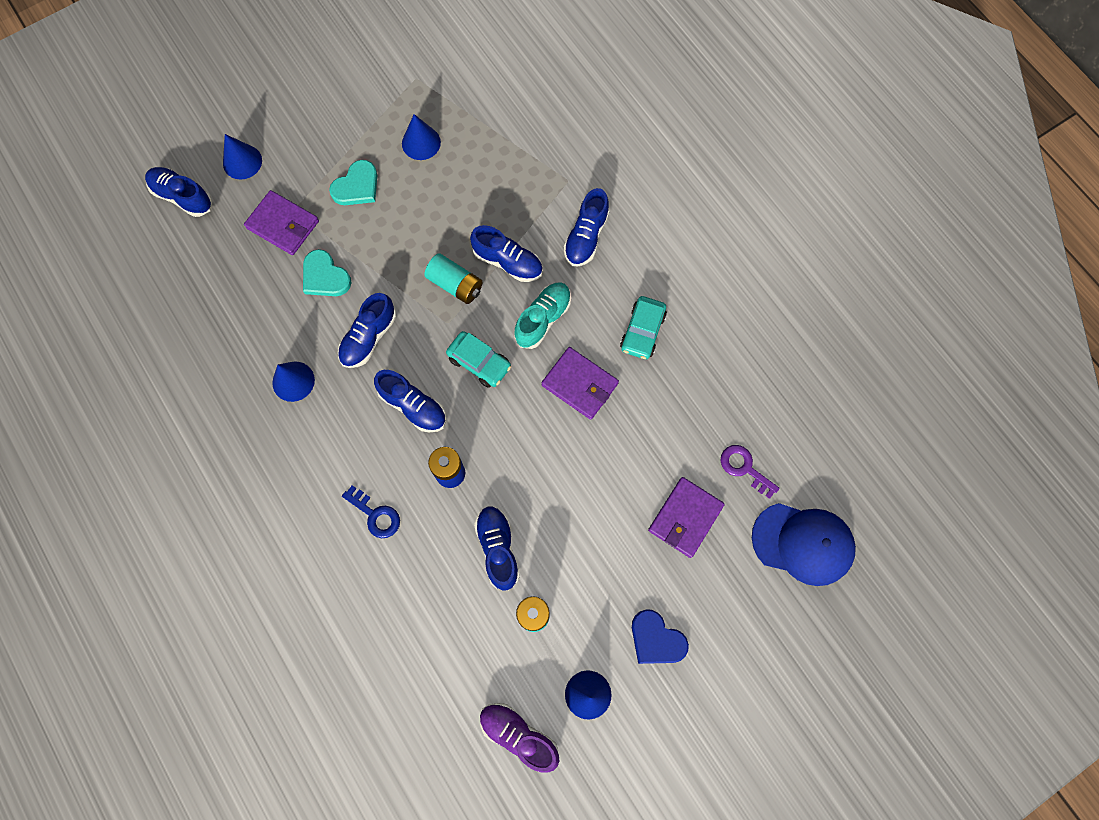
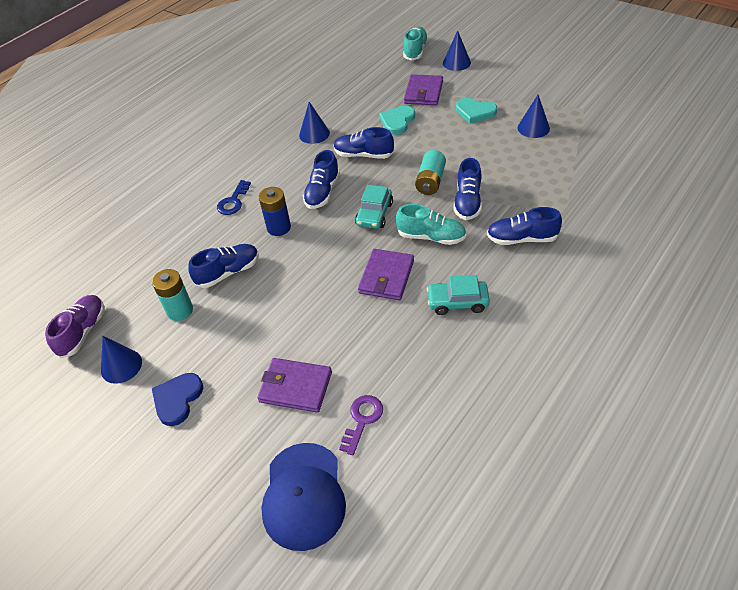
camera: 75 degrees right, 25 degrees down
blue shoe [145,167,212,217] -> turquoise shoe [403,26,428,61]

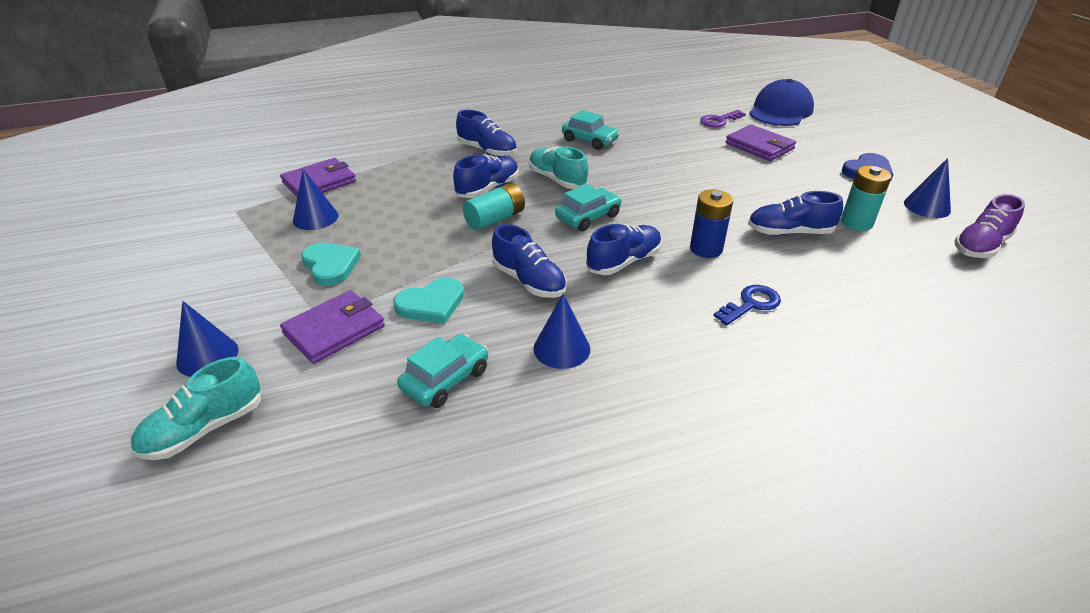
camera: 150 degrees left, 10 degrees down
purple wallet [358,249,414,300] -> purple wallet moved to [280,158,356,196]
none -> turquoise car [397,334,488,408]

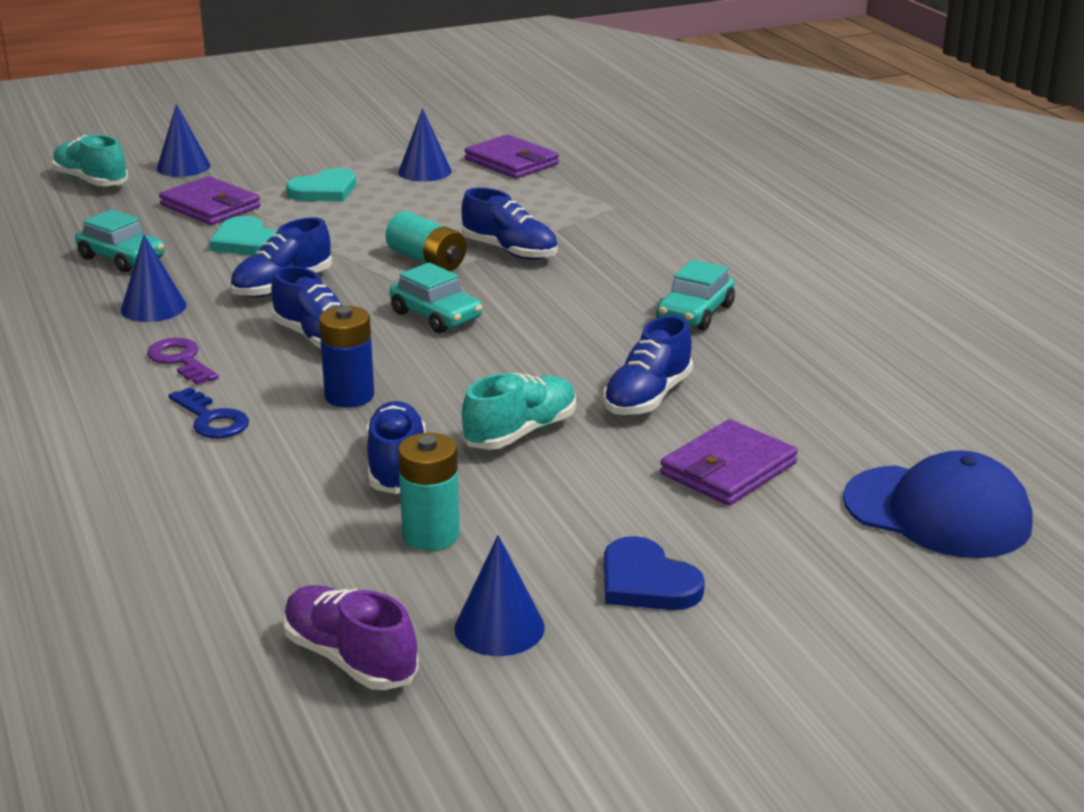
camera: 85 degrees right, 10 degrees down
blue shoe [456,110,517,157] -> blue shoe moved to [603,315,693,415]
turquoise shoe [529,146,588,189] -> turquoise shoe moved to [462,373,576,450]
purple key [700,110,746,127] -> purple key moved to [147,338,219,385]

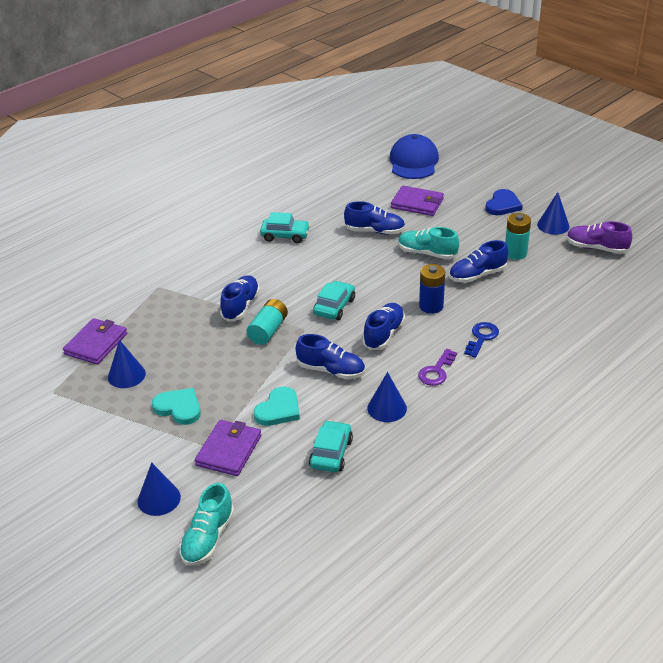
camera: 110 degrees left, 10 degrees up
purple shoe [283,585,419,690] -> purple shoe turned 90 degrees clockwise [566,221,632,254]

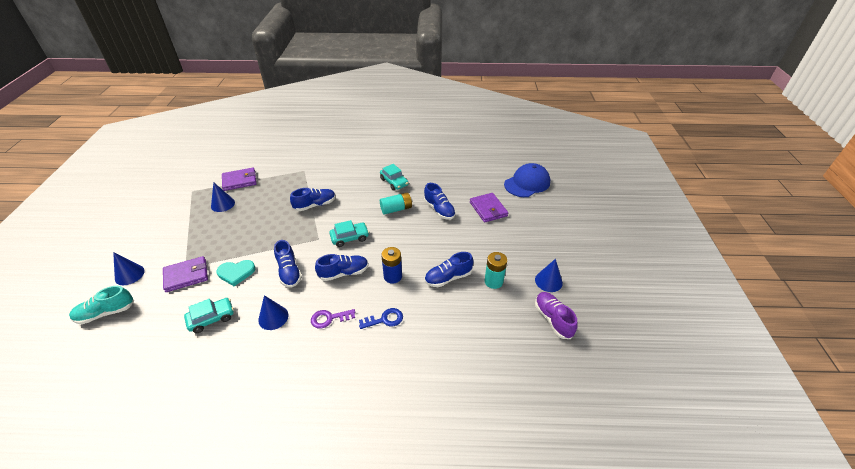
camera: 45 degrees right, 5 degrees up
turquoise heart [152,388,201,425] -> none
turquoise battery [246,299,288,345] -> turquoise battery moved to [380,192,413,215]
turquoise shoe [398,227,459,259] -> none
blue shoe [449,240,508,283] -> blue shoe turned 45 degrees counterclockwise [425,252,474,287]
blue heart [485,189,523,215] -> none

